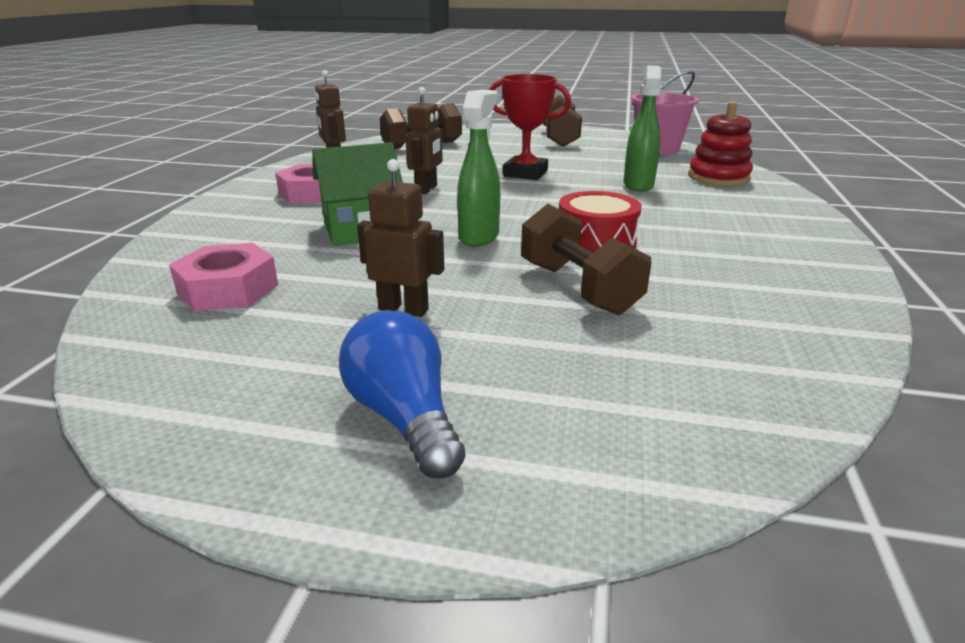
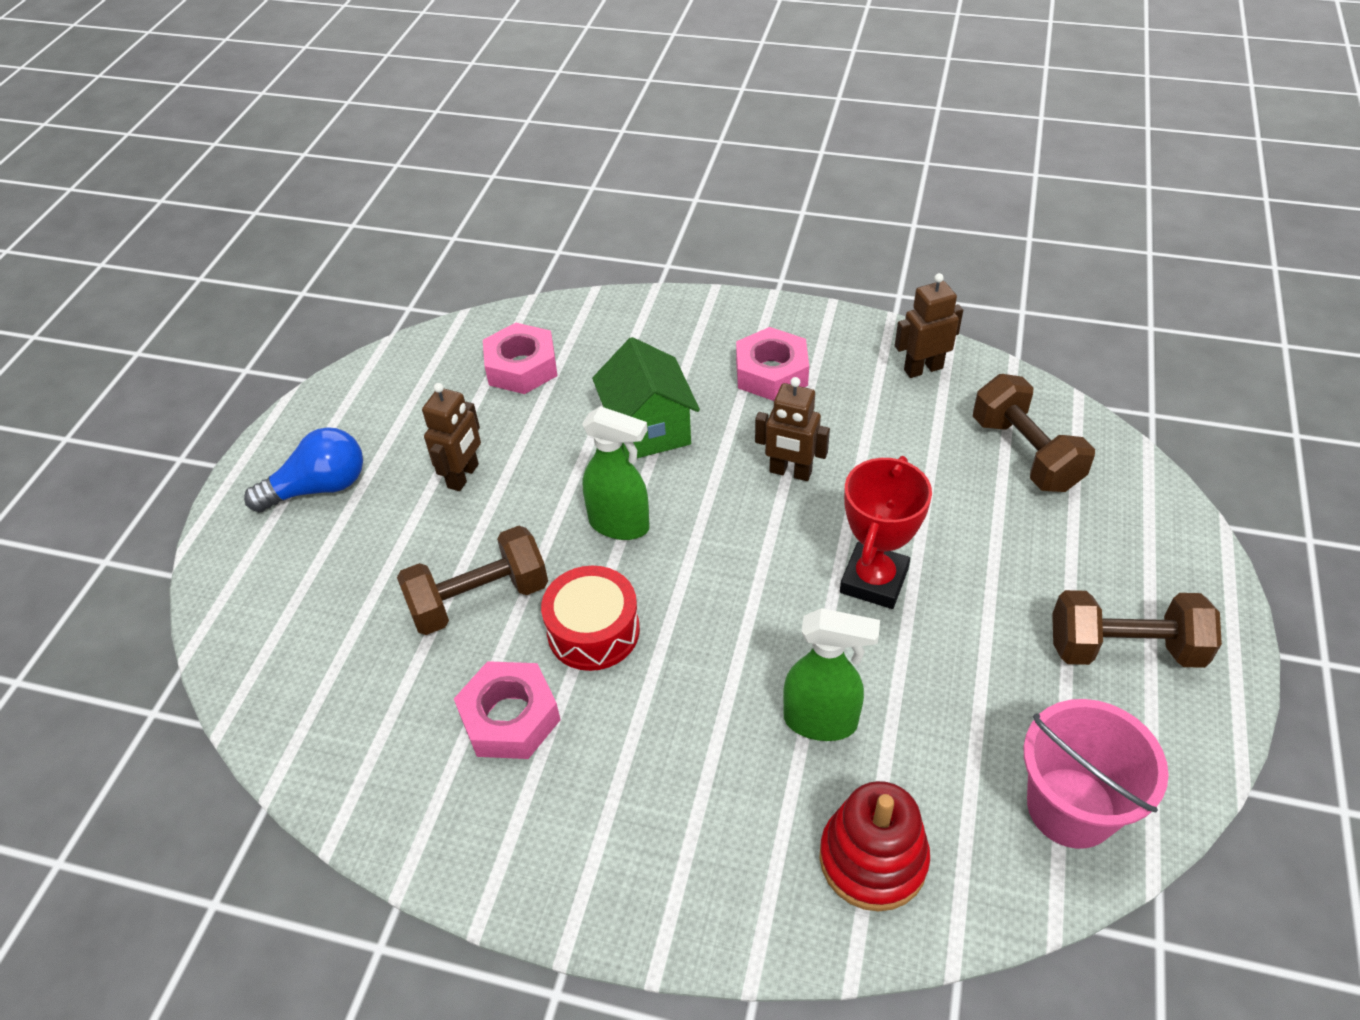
camera: 95 degrees right, 20 degrees up
none -> pink nut [454,661,561,759]

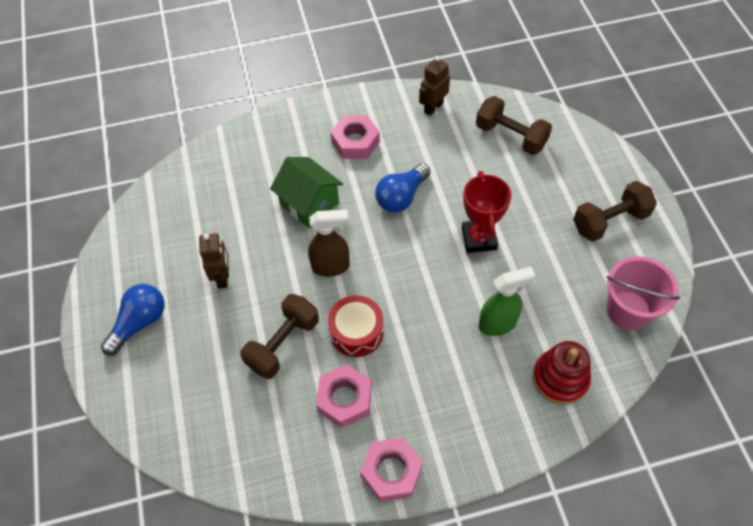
camera: 30 degrees left, 10 degrees up
pink nut [483,323,557,394] -> pink nut moved to [360,438,423,502]
green spray bottle [582,406,650,540] -> brown spray bottle [308,209,350,277]
brown robot [755,377,830,481] -> blue light bulb [375,163,431,213]

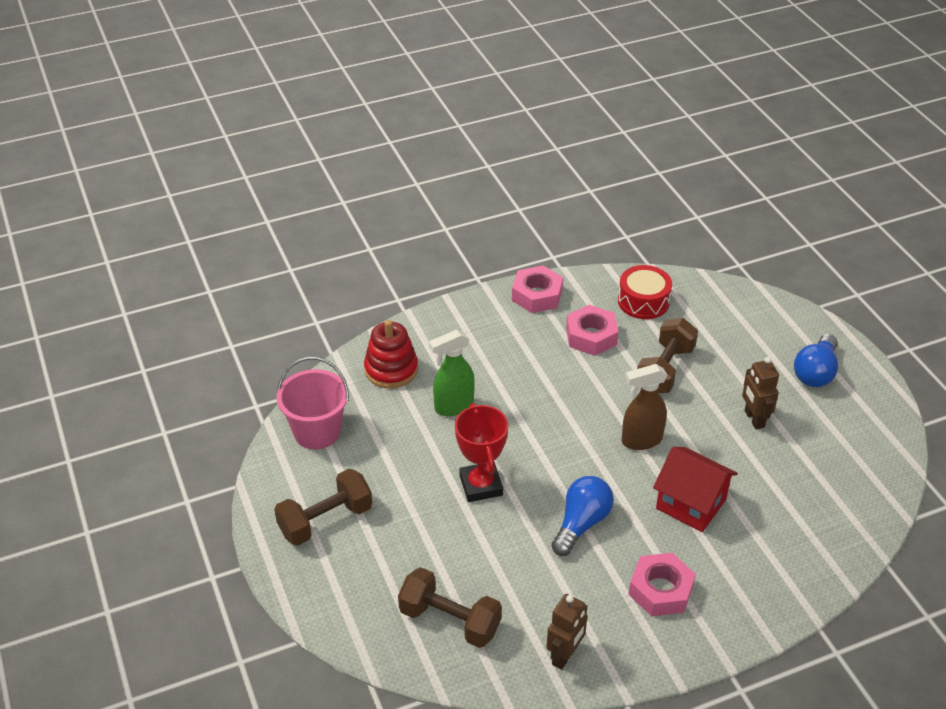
camera: 170 degrees right, 15 degrees down
green house [270,157,343,228] -> red house [653,447,738,532]
red drum [328,295,384,357] -> red drum moved to [618,265,672,319]

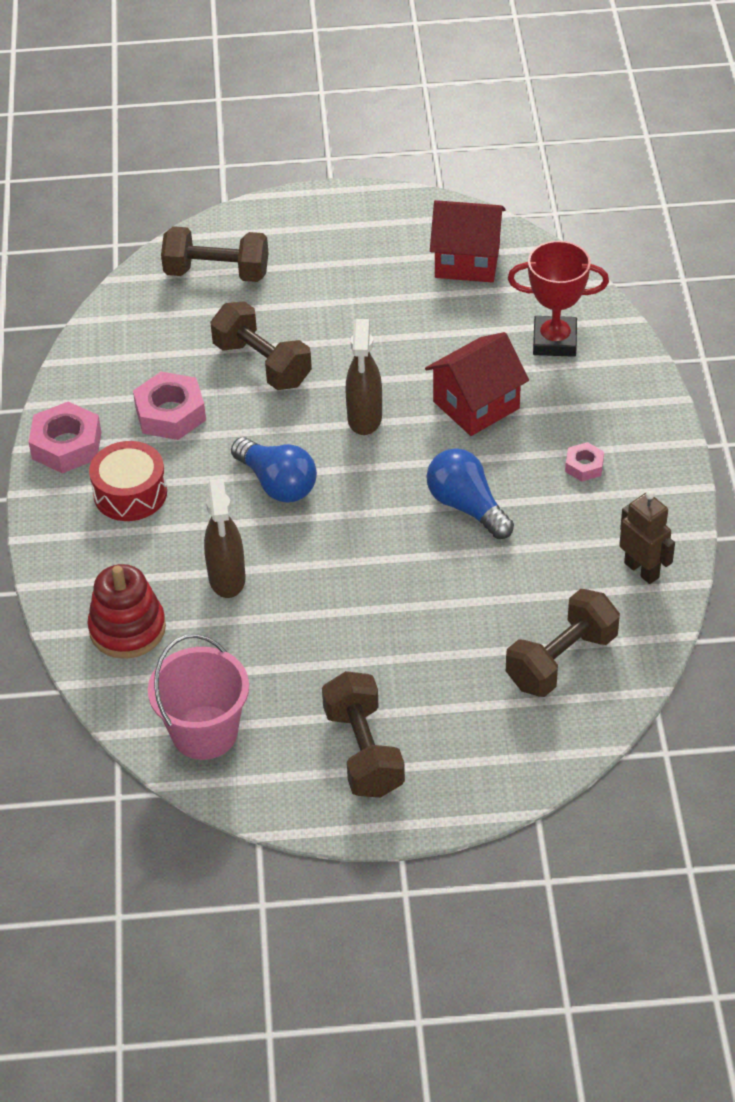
camera: 70 degrees left, 5 degrees up
green spray bottle [429,330,475,416] -> brown spray bottle [204,479,246,598]
red trophy [455,403,509,502] -> red trophy moved to [508,241,609,357]
red drum [618,265,672,319] -> red drum moved to [89,441,167,521]
pink nut [629,553,696,617] -> pink nut [565,442,604,481], size x0.54
brown robot [742,357,779,429] -> none
blue light bulb [794,334,838,387] -> blue light bulb moved to [231,437,317,502]
none -> brown dumbbell [161,226,269,282]
none -> red house [430,200,506,283]

